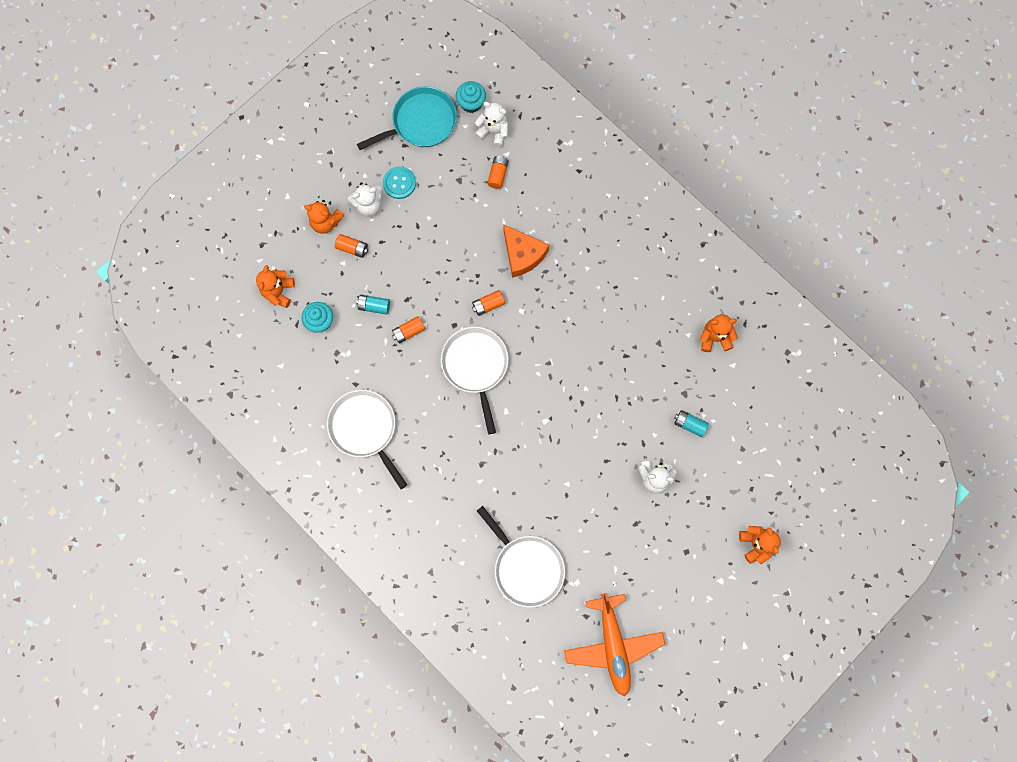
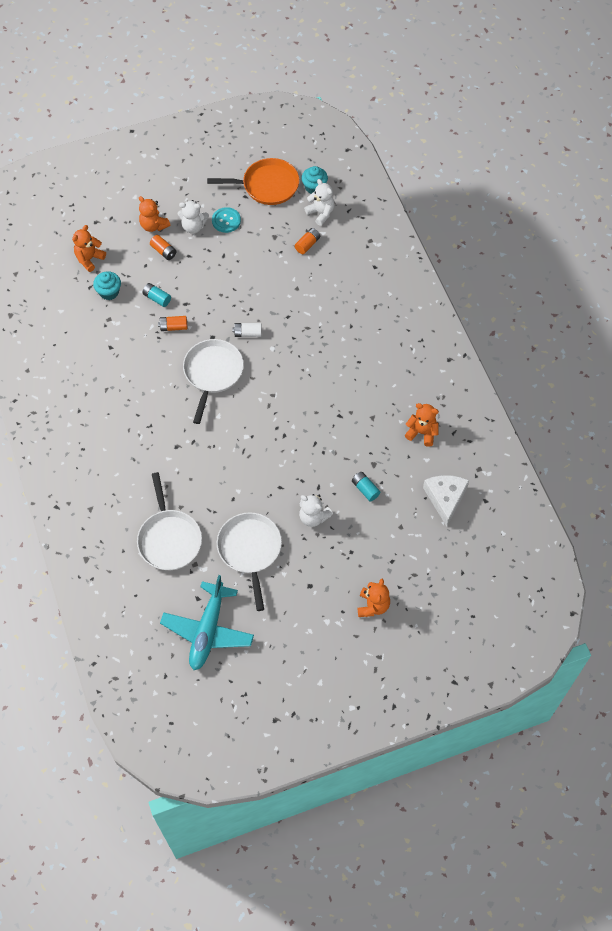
camera: 25 degrees right, 15 degrees down
white pan [327,390,407,489] -> white pan moved to [217,512,282,611]
turquoise pan [357,86,457,150] -> orange pan [207,158,299,205]
orange battery [472,290,505,316] -> white battery [233,323,262,337]
orange cheese [503,224,549,278] -> none
orange plane [564,593,665,696] -> turquoise plane [160,575,254,670]
none -> white cheese [423,475,469,526]

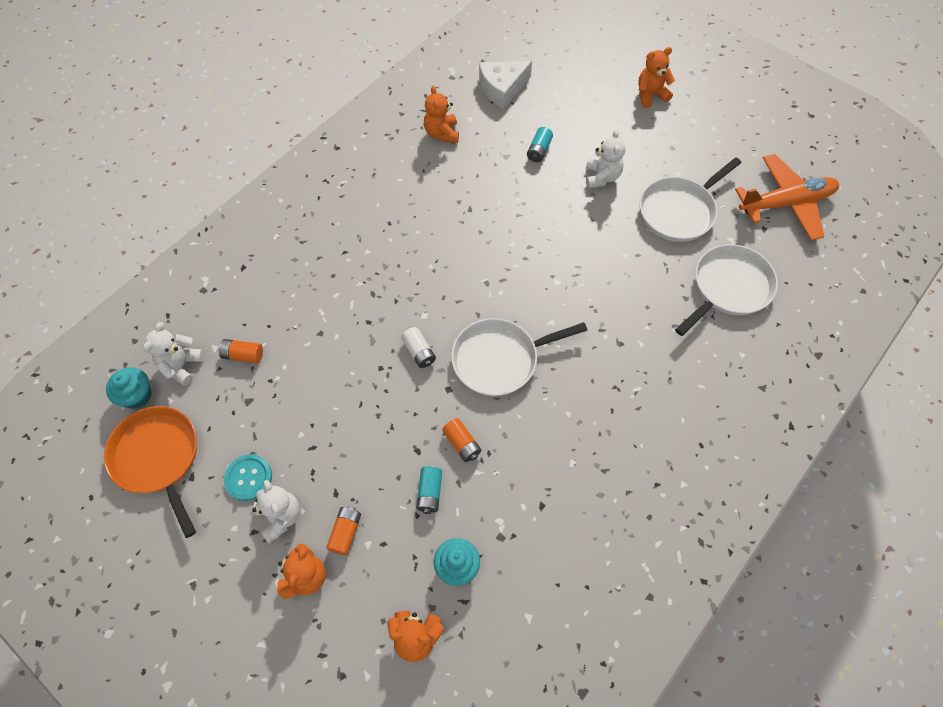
camera: 120 degrees left, 0 degrees up
turquoise plane [160,575,254,670] -> orange plane [735,154,839,241]

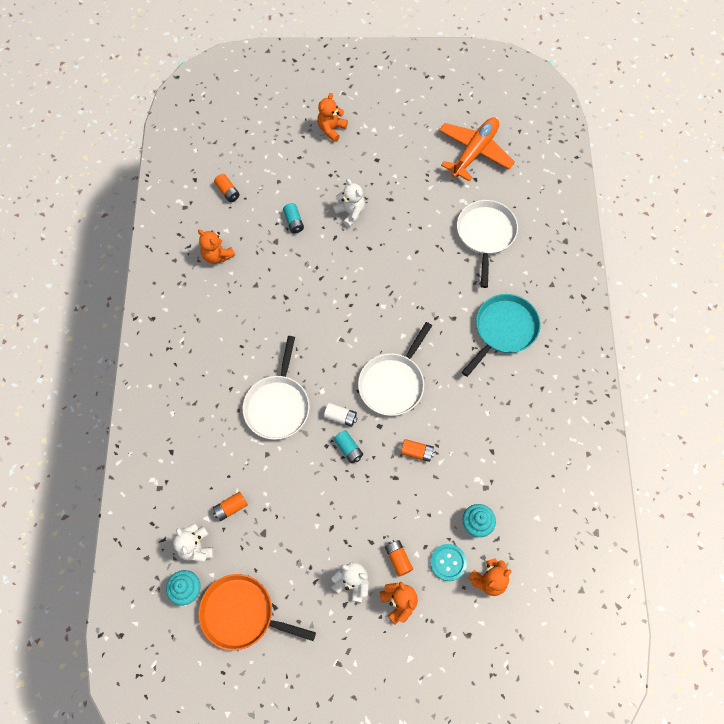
camera: 40 degrees left, 5 degrees up
turquoise button [224,454,272,501] -> turquoise button moved to [430,544,467,581]
turquoise battery [416,466,442,514] -> turquoise battery moved to [334,430,363,463]
white cheese [479,61,532,109] -> orange battery [214,174,240,202]
white pan [640,158,741,242] -> white pan moved to [243,336,310,440]
none -> turquoise pan [462,294,540,377]

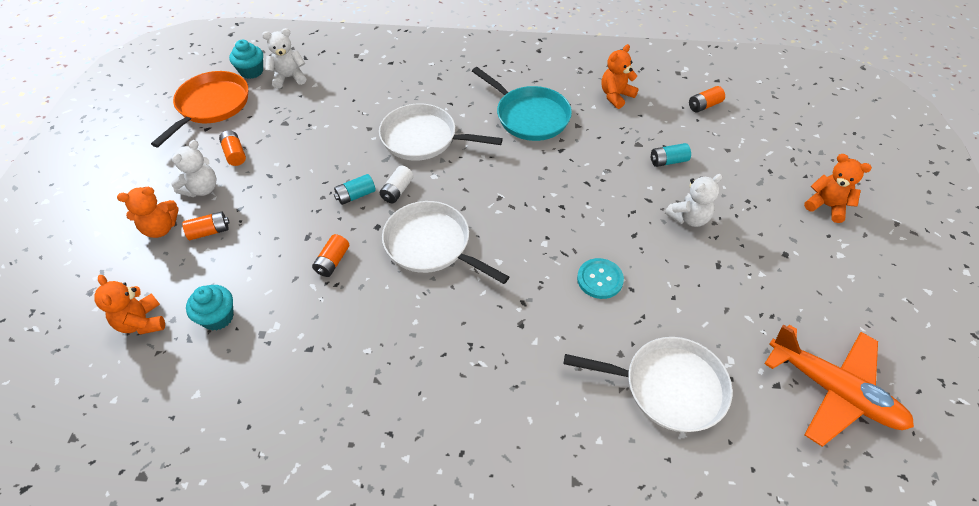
camera: 95 degrees right, 15 degrees down
orange battery [213,492,248,521] -> orange battery moved to [219,130,246,166]
turquoise button [430,544,467,581] -> turquoise button moved to [577,258,624,299]
turquoise pan [462,294,540,377] -> turquoise pan moved to [472,67,572,141]

